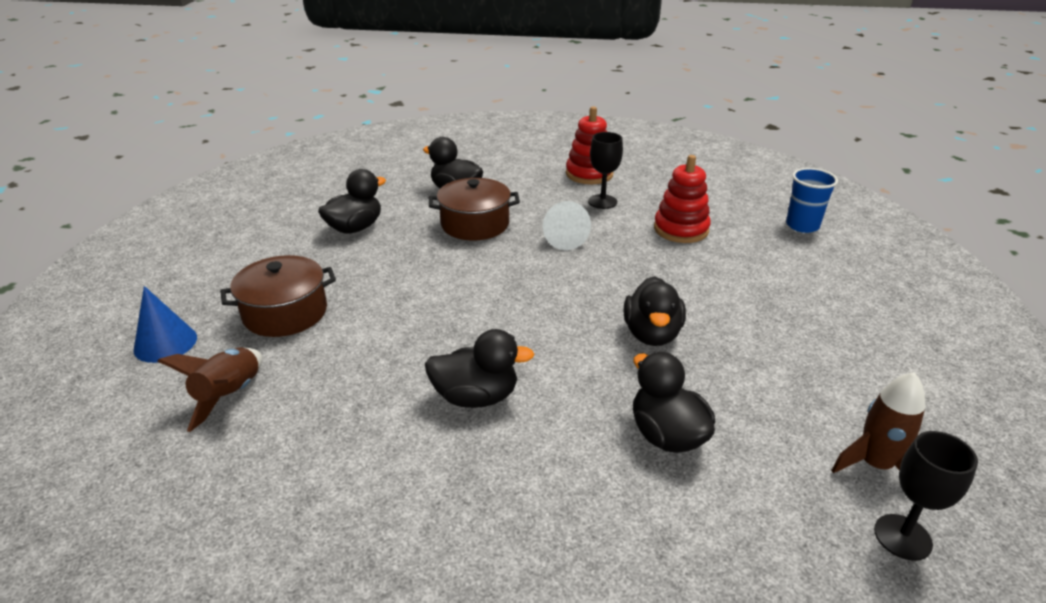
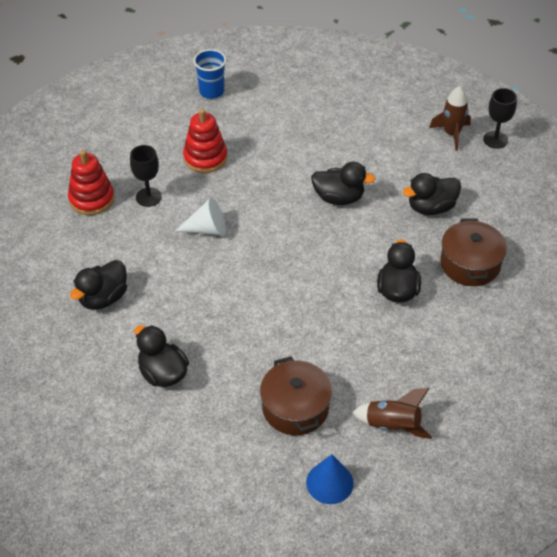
camera: 85 degrees left, 15 degrees up
brown pot [429,178,520,240] -> brown pot moved to [441,219,507,286]

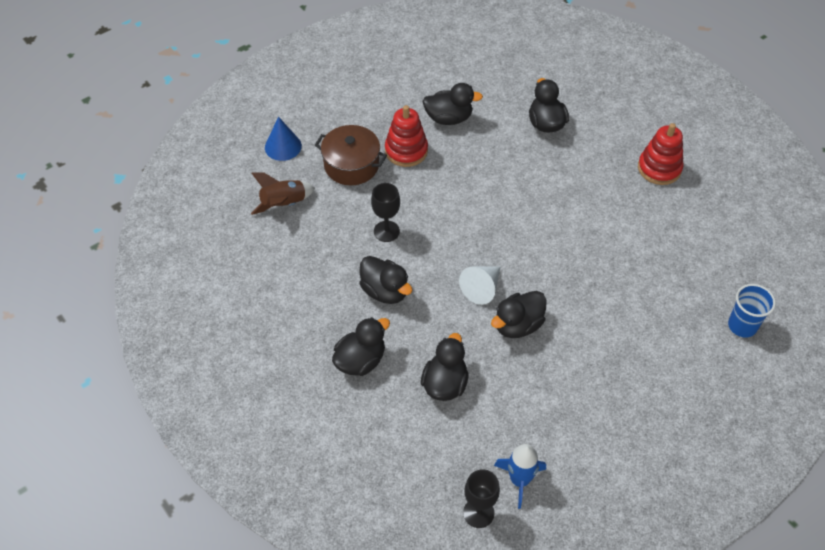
camera: 130 degrees right, 5 degrees up
black goblet [130,145,162,207] -> black goblet moved to [371,183,400,242]
white cone [175,198,226,236] -> white cone moved to [459,267,500,305]
red stacking toy [183,109,227,173] -> red stacking toy moved to [385,105,428,167]
brown rocket [429,86,471,151] -> blue rocket [494,444,546,509]
brown pot [441,219,507,286] -> black duck [332,317,390,376]

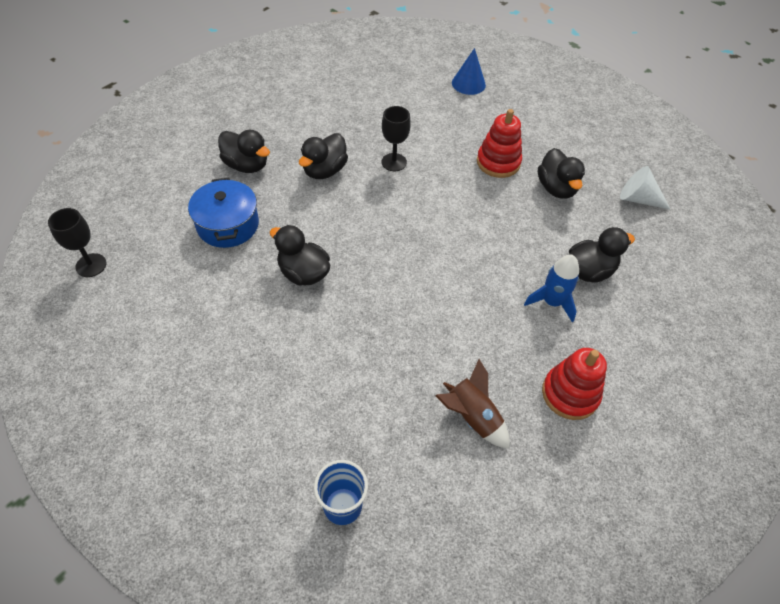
camera: 75 degrees right, 0 degrees up
brown rocket [251,173,315,215] -> brown rocket moved to [435,359,509,449]
brown pot [315,125,387,185] -> none
black duck [421,333,468,401] -> blue pot [188,178,259,248]
white cone [459,267,500,305] -> white cone moved to [620,166,671,210]
blue rocket [494,444,546,509] -> blue rocket moved to [524,255,579,322]

